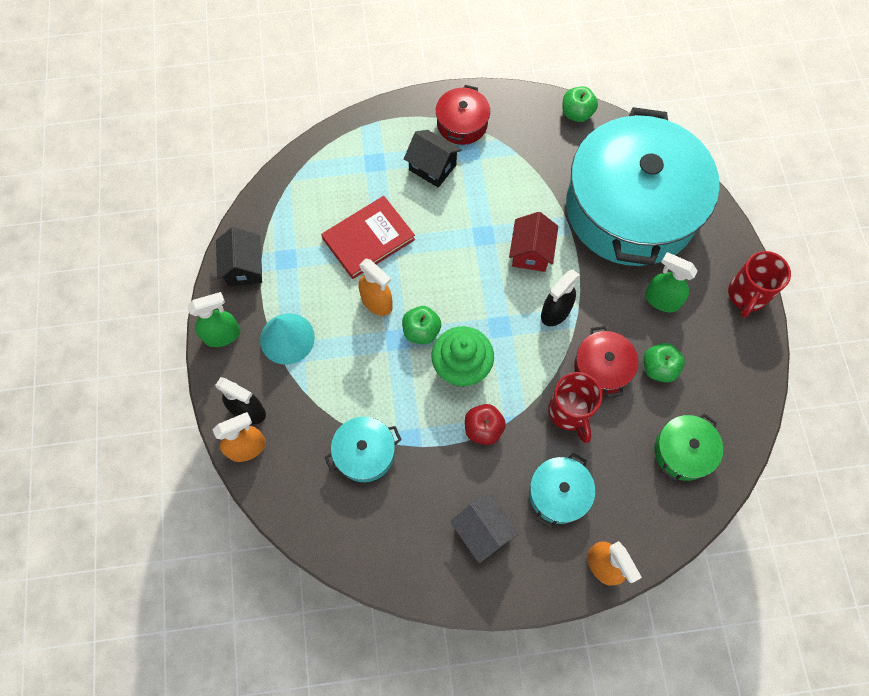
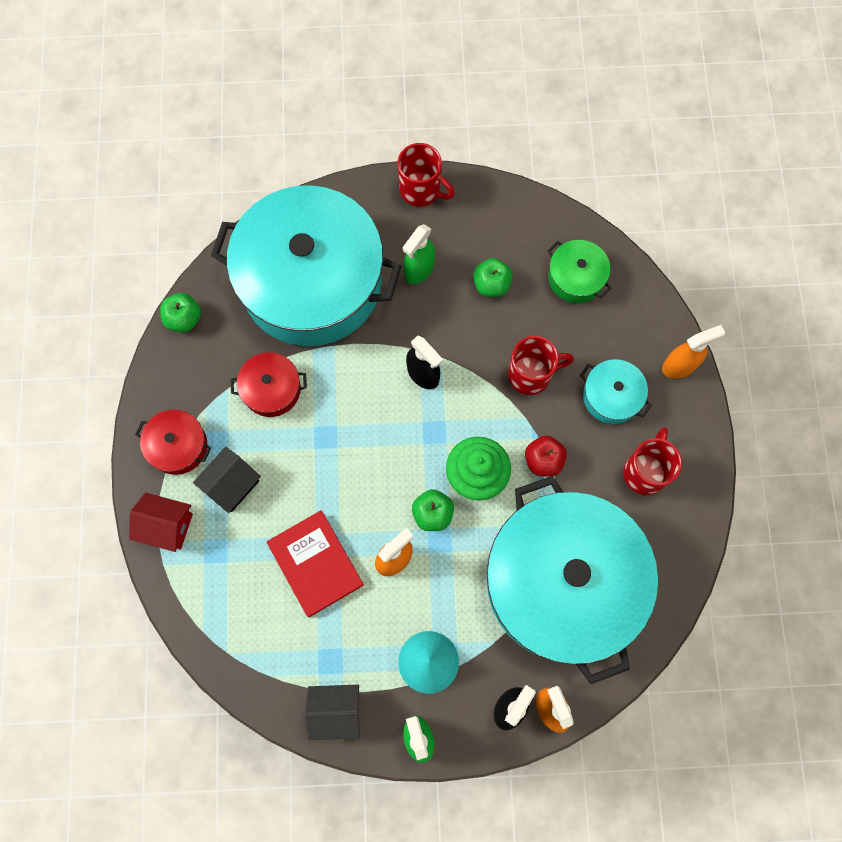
camera: 85 degrees left, 5 degrees up
turquoise pot [324,417,402,482] -> turquoise pot [487,476,658,684], size x2.48
grey house [450,493,519,563] -> red mug [623,427,682,495]
red house [509,212,558,272] -> red house moved to [129,493,193,552]
red pot [574,326,638,398] -> red pot moved to [231,353,307,417]

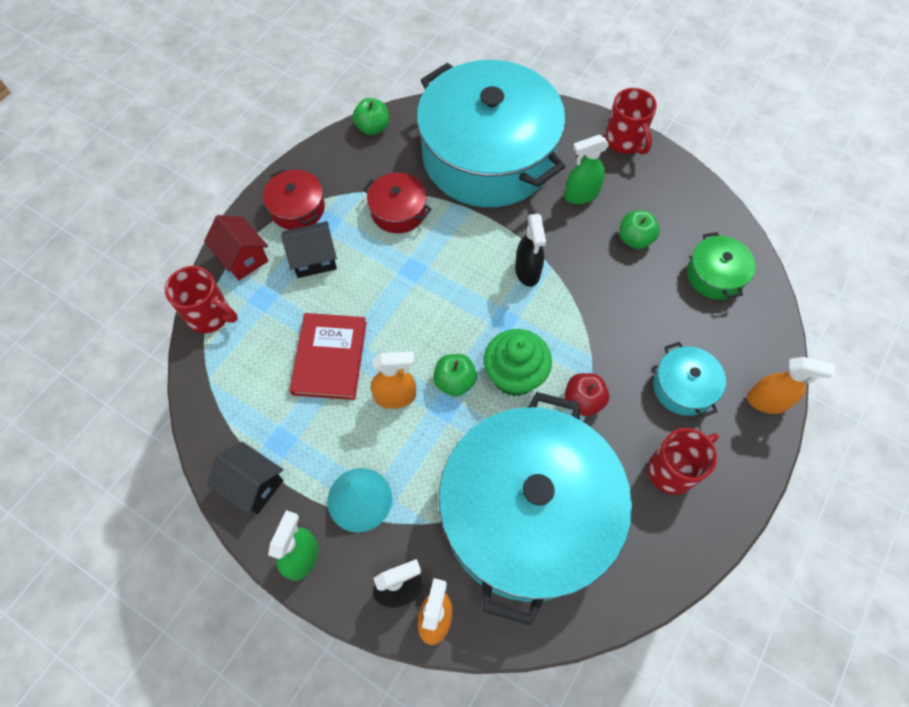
camera: 35 degrees right, 10 degrees down
red mug [508,336,574,395] -> red mug moved to [165,266,238,333]

